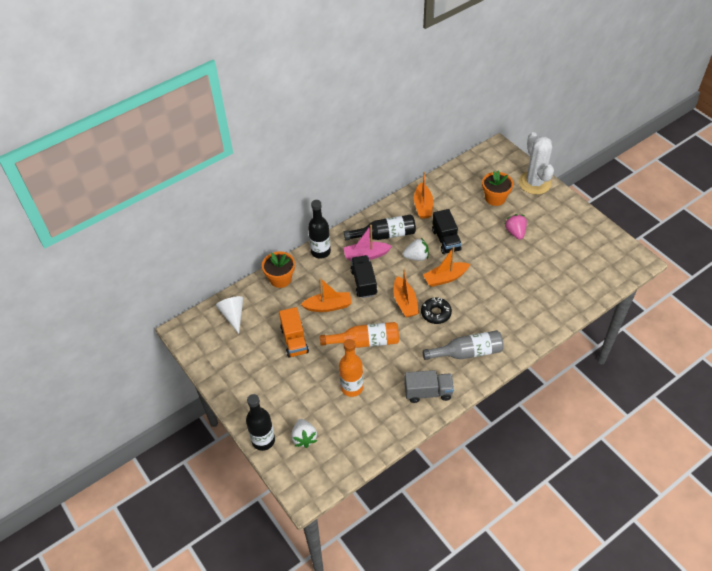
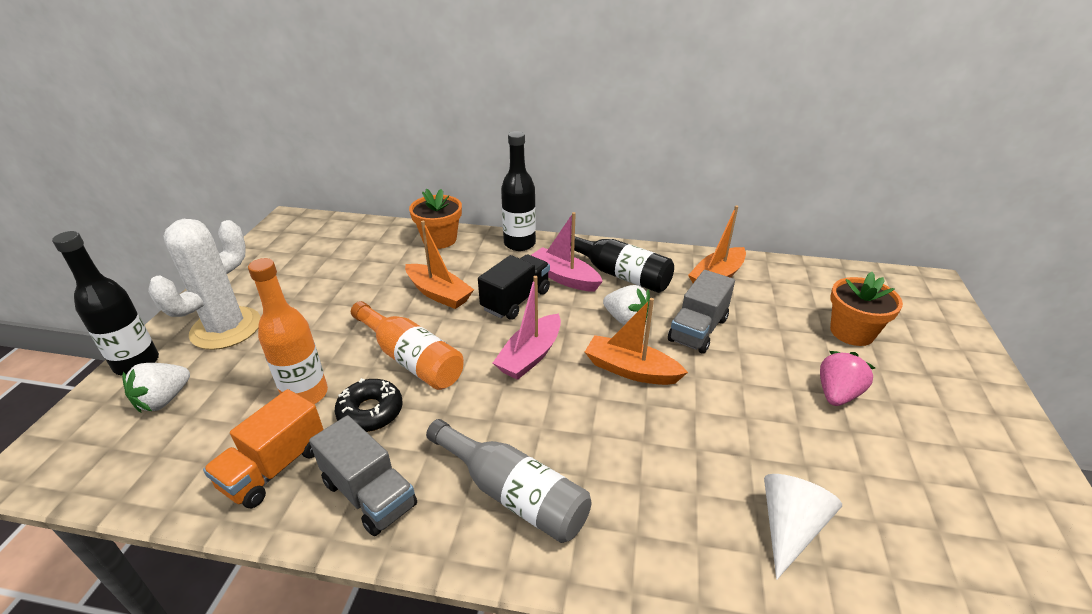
camera: 45 degrees right, 15 degrees down
white cone [216,296,244,334] -> white cone moved to [764,474,842,580]
orange truck [279,307,309,358] -> orange truck moved to [203,389,324,508]
orange boat [393,269,419,318] -> pink boat [493,276,561,380]
black donut [421,297,452,324] -> black donut moved to [335,378,403,432]
black truck [432,209,462,254] -> grey truck [668,270,735,353]
white cactus [519,132,554,195] -> white cactus moved to [148,219,261,350]

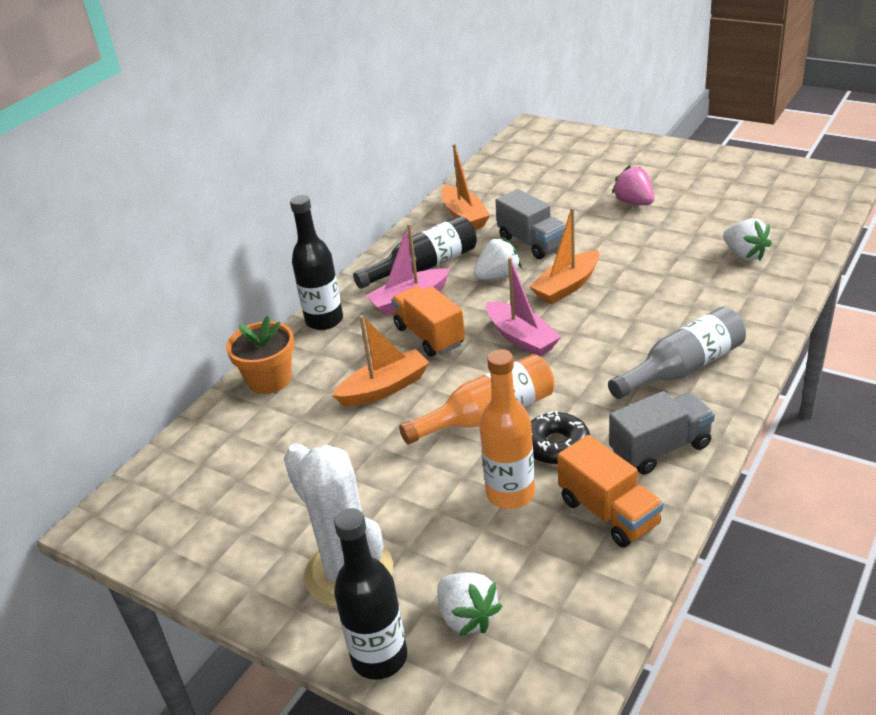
camera: 65 degrees left, 0 degrees up
black truck [478,255,550,320] -> orange truck [391,286,465,357]
white cone [764,474,842,580] -> white strawberry [723,218,772,261]
orange flower pot [830,272,903,346] -> none

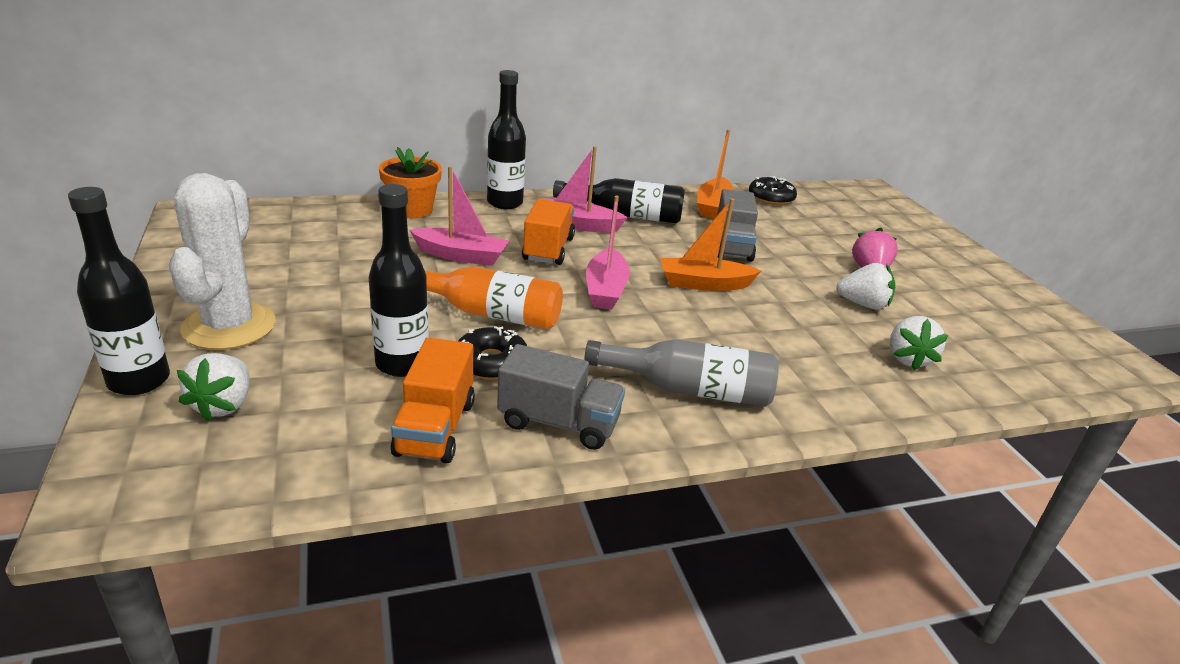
camera: 35 degrees right, 5 degrees down
orange boat [332,315,429,407] -> pink boat [410,166,509,266]
white strawberry [474,238,522,280] -> white strawberry moved to [836,263,895,309]
orange bottle [480,349,535,509] -> black bottle [369,184,429,377]
none -> black donut [749,176,797,205]

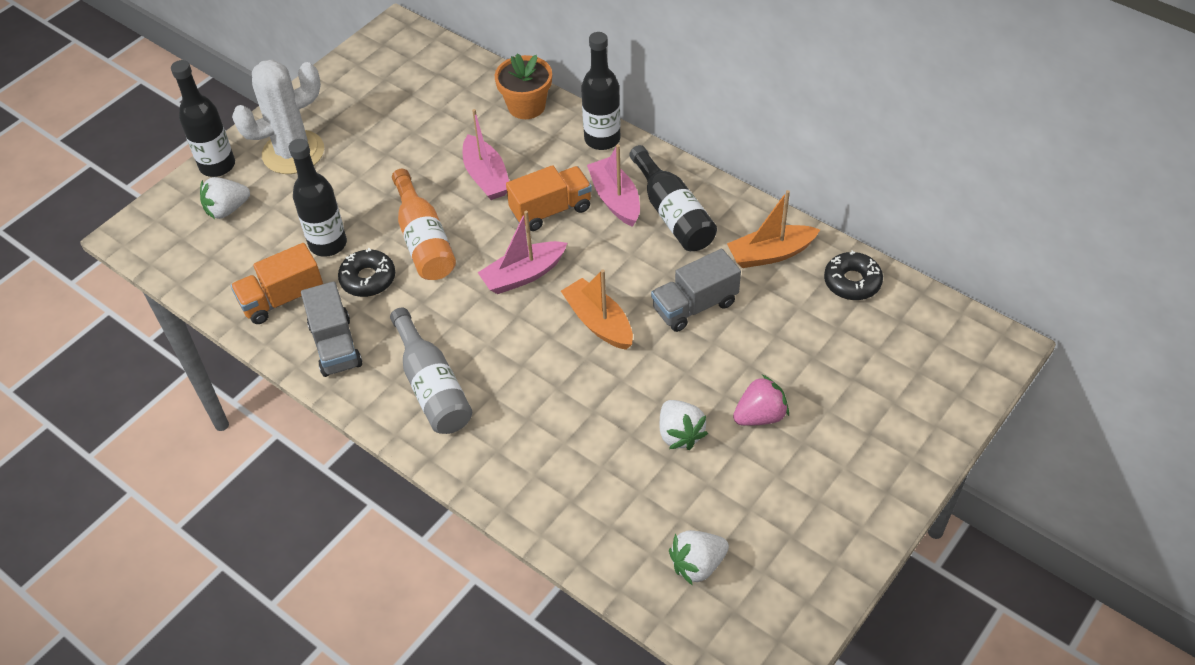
camera: 60 degrees right, 20 degrees up
white strawberry [890,316,949,370] -> white strawberry moved to [669,530,729,586]

